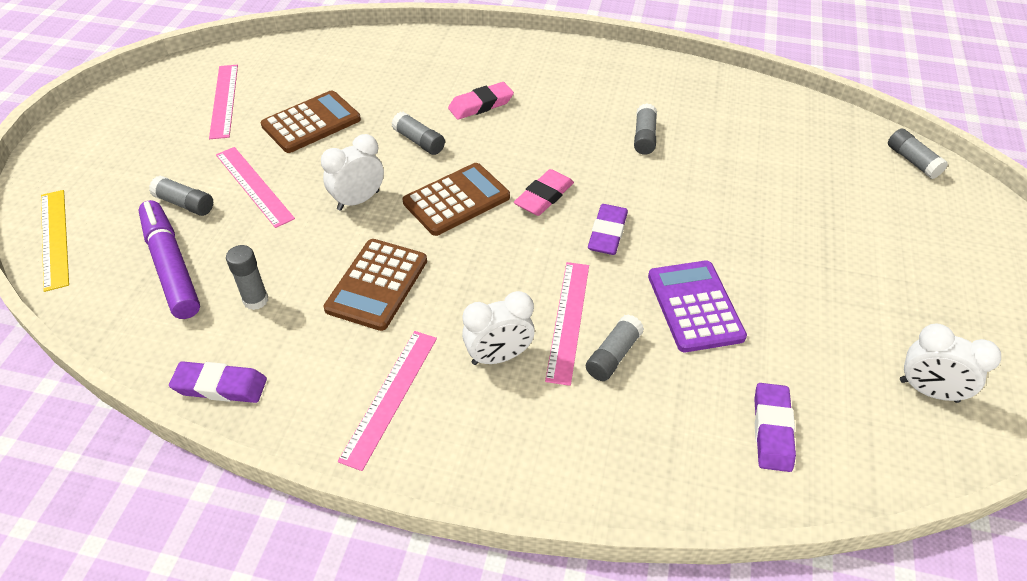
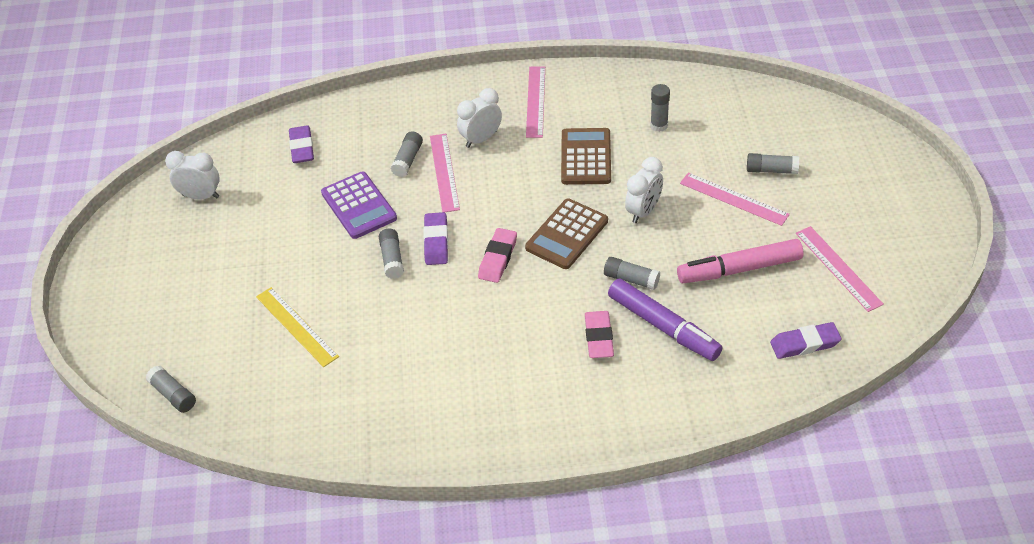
camera: 165 degrees right, 0 degrees up
yellow ruler [41,190,69,292] -> yellow ruler moved to [256,287,339,367]
purple marker [138,200,200,319] -> purple marker moved to [608,279,723,361]
purple eraser [169,361,267,403] -> purple eraser moved to [770,322,842,359]
brown calculator [261,90,361,153] -> pink marker [677,239,804,283]
pink eraser [448,82,514,120] -> pink eraser turned 45 degrees counterclockwise [585,311,614,358]
grey glue stick [634,103,657,155] -> grey glue stick moved to [379,228,404,279]

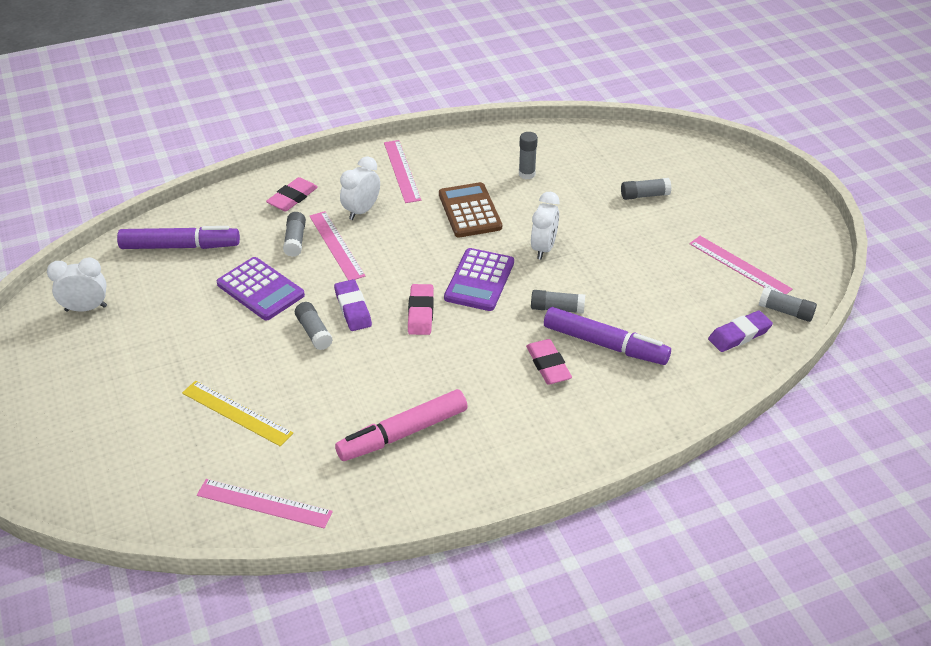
camera: 20 degrees left, 5 degrees down
grey glue stick [146,366,196,413] -> grey glue stick moved to [759,287,817,322]
purple eraser [289,125,314,163] -> purple marker [117,226,240,249]
brown calculator [525,199,608,269] -> purple calculator [444,248,514,311]
pink marker [677,239,804,283] -> pink marker moved to [335,389,468,461]
pink ruler [680,172,790,226] -> pink ruler moved to [197,479,333,529]
none -> pink eraser [266,177,318,212]

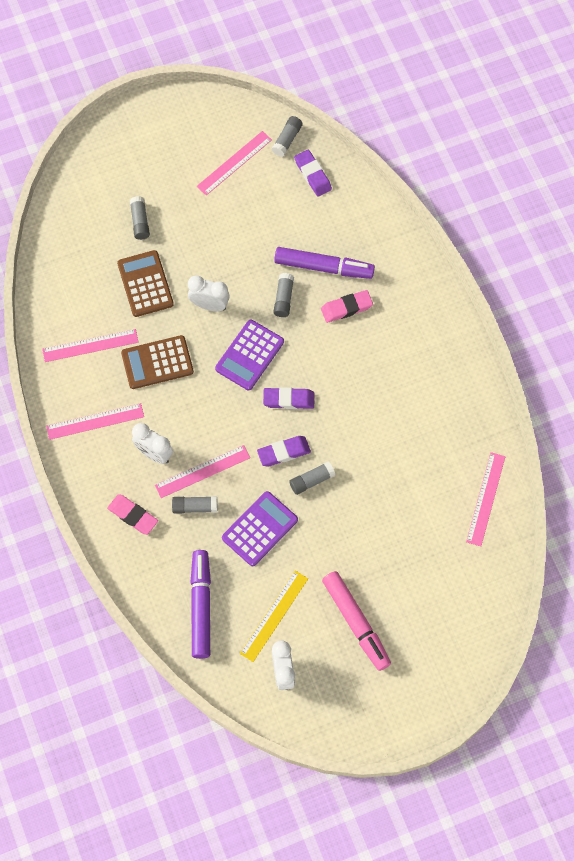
camera: 90 degrees left, 25 degrees up
yellow ruler [182,381,293,446] -> yellow ruler moved to [240,571,308,662]
pink marker [335,389,468,461] -> pink marker moved to [322,571,391,671]
pink eraser [408,284,434,335] -> purple eraser [263,387,315,409]
purple calculator [444,248,514,311] -> purple calculator turned 105 degrees clockwise [215,320,284,390]
grey glue stick [519,132,538,179] -> none
purple marker [544,307,671,365] -> purple marker turned 75 degrees clockwise [274,247,375,279]
none -> pink ruler [42,329,139,362]
none -> brown calculator [117,250,174,317]

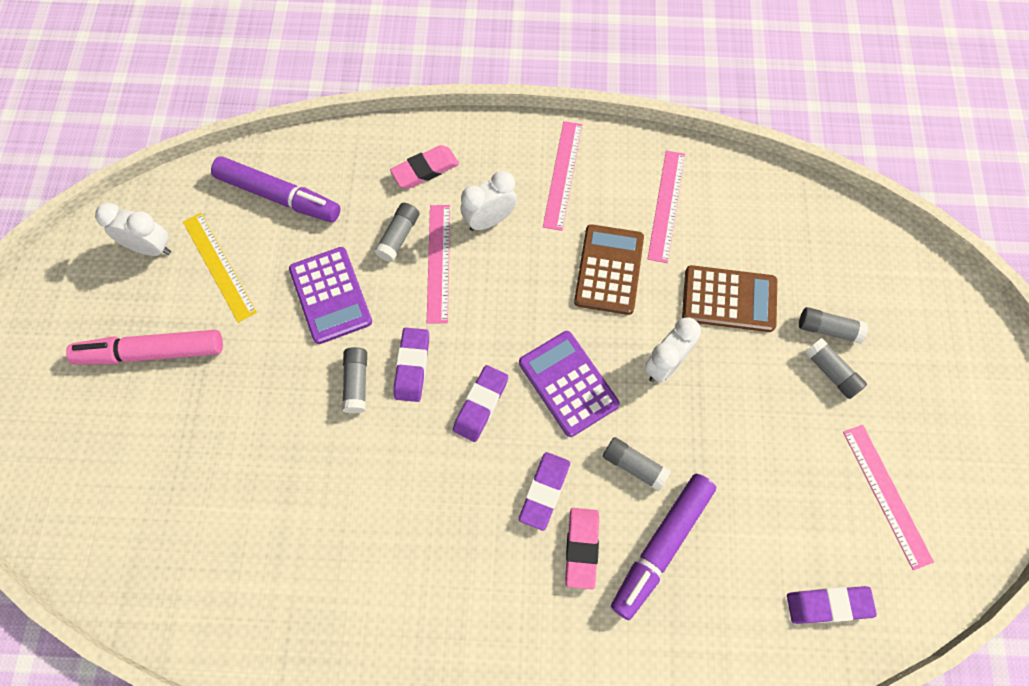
camera: 115 degrees right, 0 degrees up
grey glue stick [271,116,303,157] -> grey glue stick moved to [805,338,867,399]
pink ruler [466,452,505,546] -> none
none -> purple eraser [519,452,570,531]

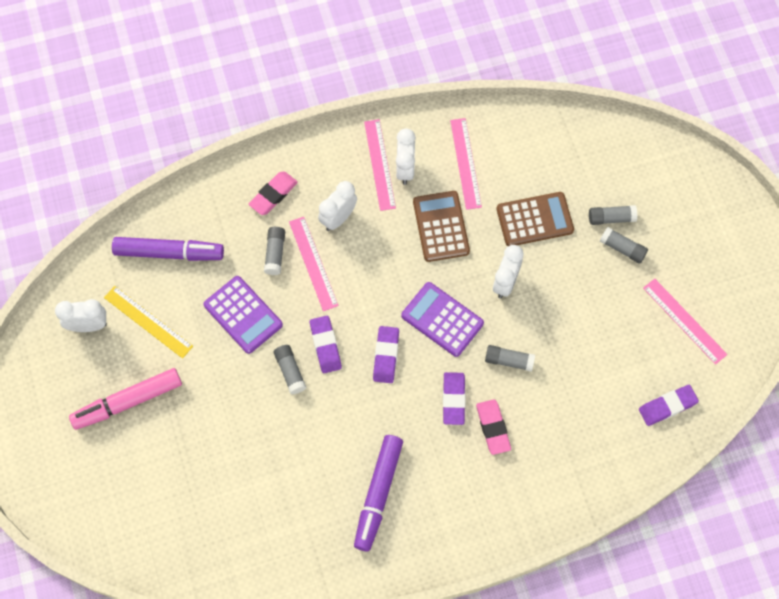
camera: 20 degrees left, 0 degrees up
purple marker [611,474,716,620] -> purple marker moved to [354,435,403,551]
none -> white clock [396,128,416,185]

